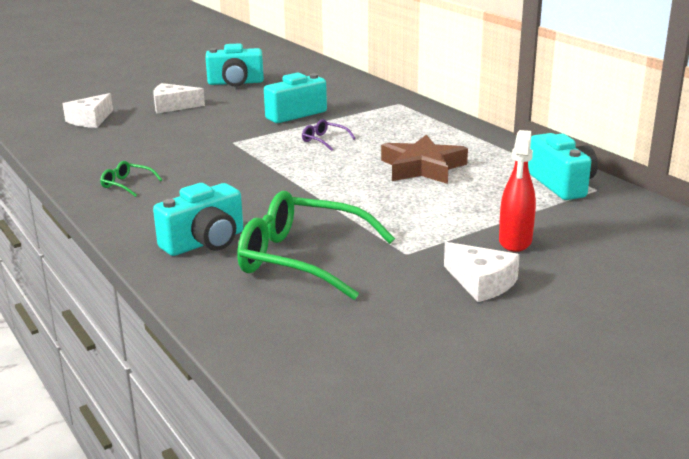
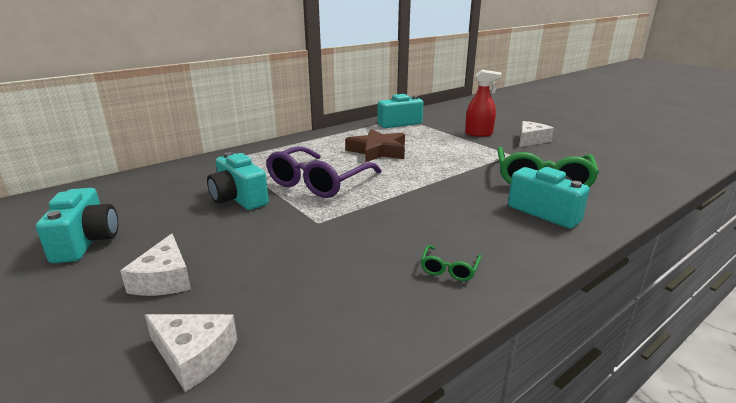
camera: 95 degrees left, 0 degrees up
purple glasses [302,119,356,151] -> purple glasses [266,146,382,198], size x2.37

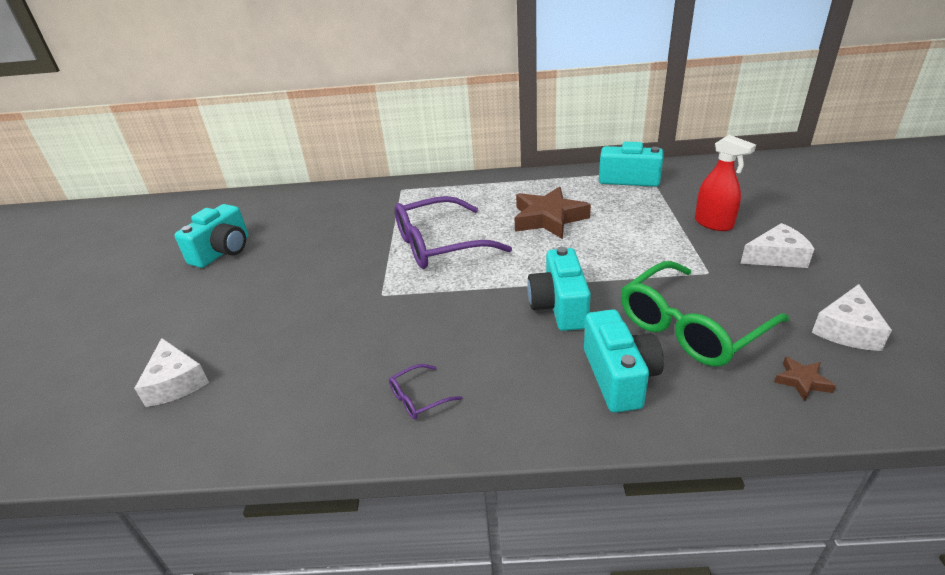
camera: 40 degrees right, 10 degrees up
white cheese [120,233,191,296] -> white cheese moved to [812,284,892,351]
turquoise camera [207,152,269,210] -> turquoise camera moved to [527,247,591,331]
green glasses [421,245,481,281] -> purple glasses [389,364,462,419]
none -> brown star [774,356,836,401]

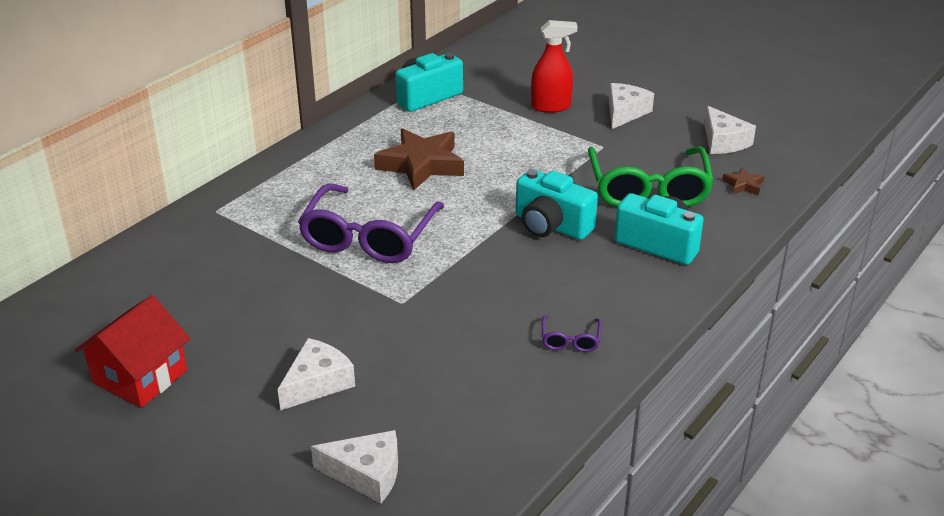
camera: 55 degrees left, 0 degrees up
turquoise camera [175,204,248,268] -> red house [75,295,190,408]
none -> white cheese [278,338,355,410]

